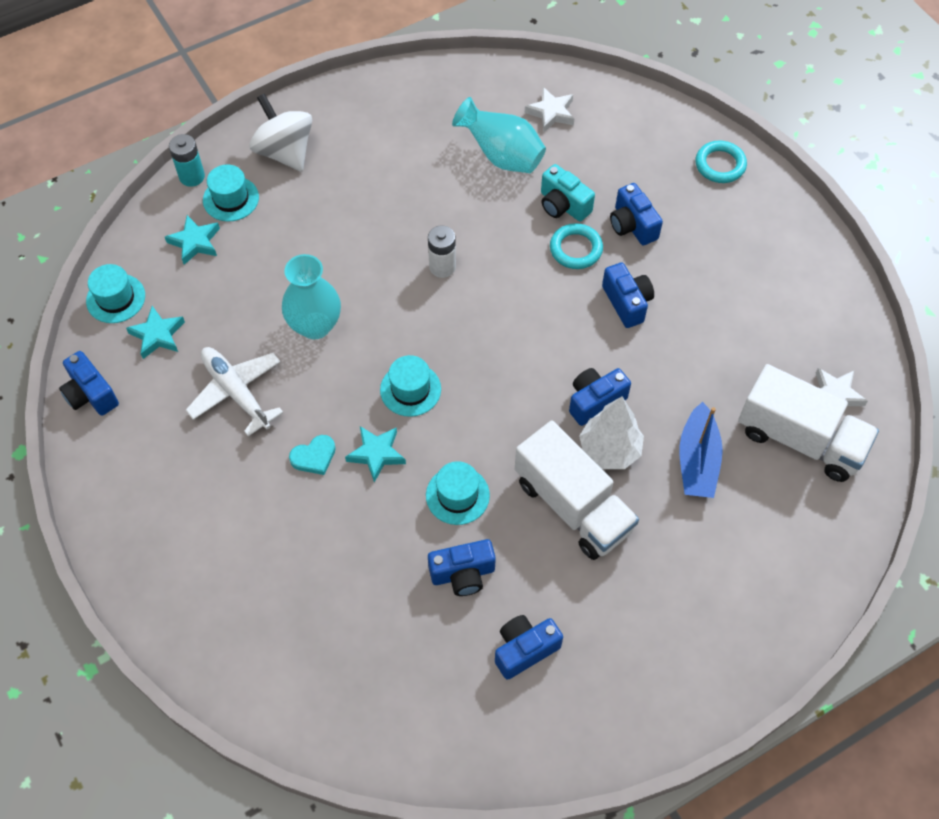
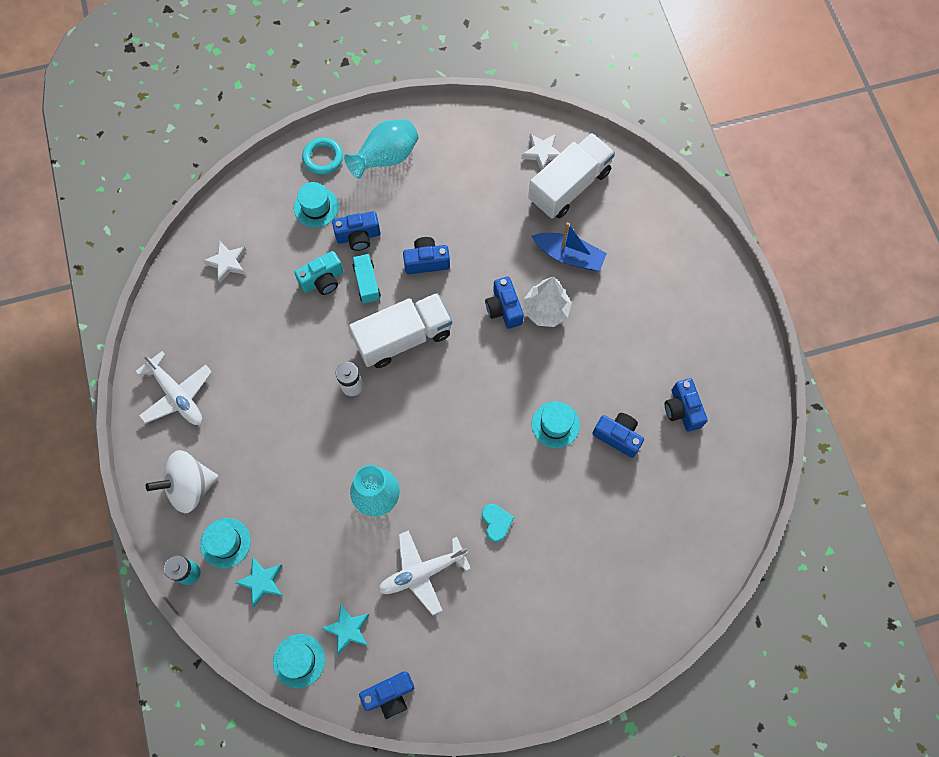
camera: 75 degrees left, 10 degrees up
turquoise star [345,426,406,482] -> none
turquoise hat [380,355,441,417] -> turquoise hat moved to [294,182,339,228]
blue camera [428,539,496,596] -> blue camera turned 60 degrees counterclockwise [592,413,644,458]
turquoise vase [452,97,546,173] -> turquoise vase moved to [344,119,418,179]
white truck [515,420,639,560] -> white truck moved to [349,293,452,368]
turquoise ring [550,223,603,269] -> turquoise truck [352,254,381,304]
none -> white plane [136,351,212,425]

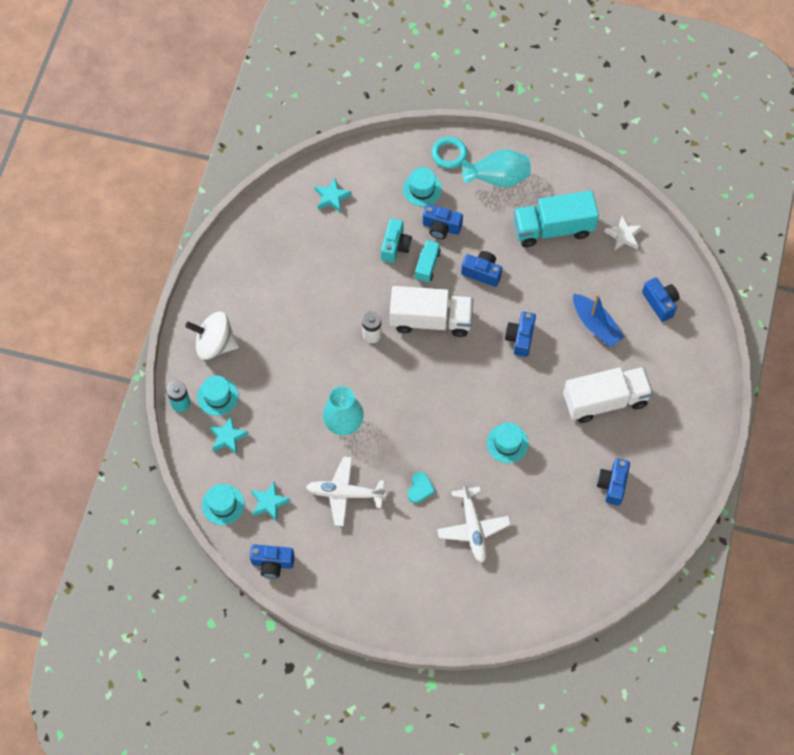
camera: 30 degrees right, 5 degrees down
white plane [136,351,212,425] -> white plane moved to [437,481,511,563]
white star [203,240,246,283] -> turquoise star [315,177,352,213]
turquoise camera [294,251,343,295] -> turquoise camera turned 75 degrees counterclockwise [381,218,412,263]
white tree [524,277,571,327] -> none
white truck [528,133,615,219] -> white truck moved to [563,367,653,423]
blue camera [592,413,644,458] -> blue camera moved to [642,278,679,322]
none -> turquoise truck [514,191,599,247]

